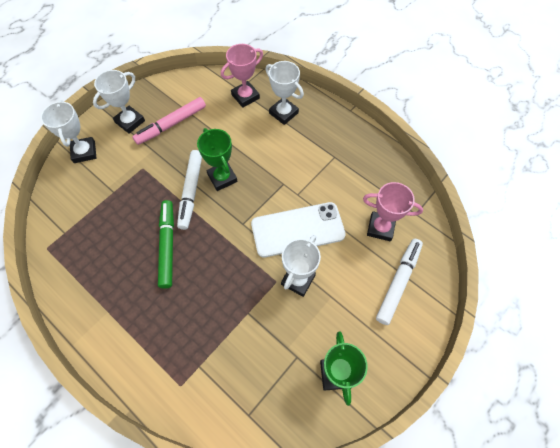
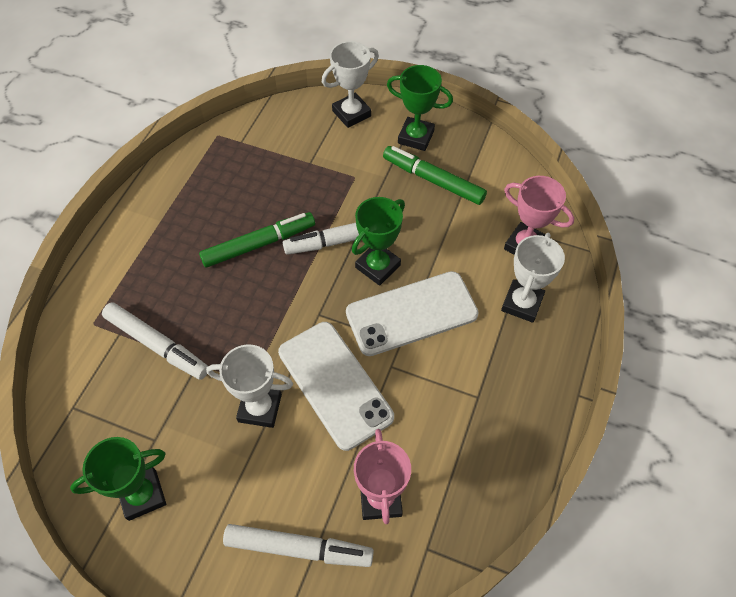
camera: 70 degrees right, 5 degrees down
white trophy [93,70,145,134] -> green trophy [387,65,453,151]
pink marker [133,97,206,145] -> green marker [383,146,487,205]
none -> white marker [102,302,208,380]
none -> white phone [346,271,479,356]

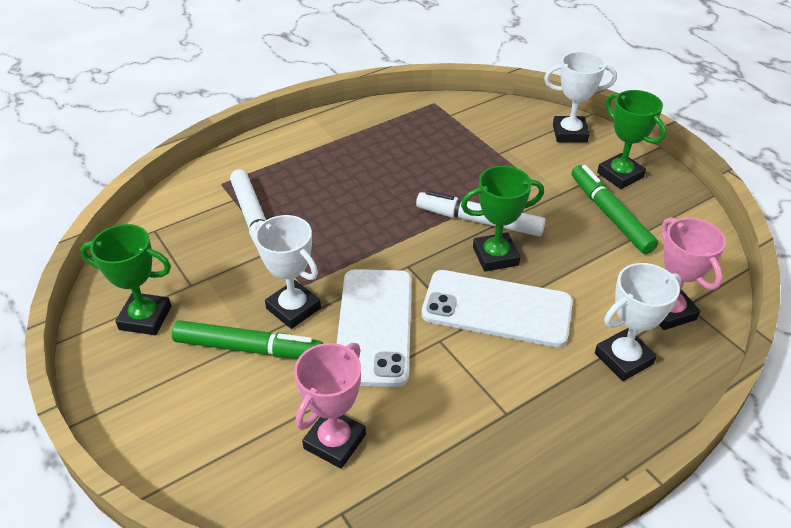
camera: 35 degrees right, 15 degrees down
green marker [199,212,315,268] -> green marker moved to [172,320,324,359]
white marker [223,524,374,567] -> none

